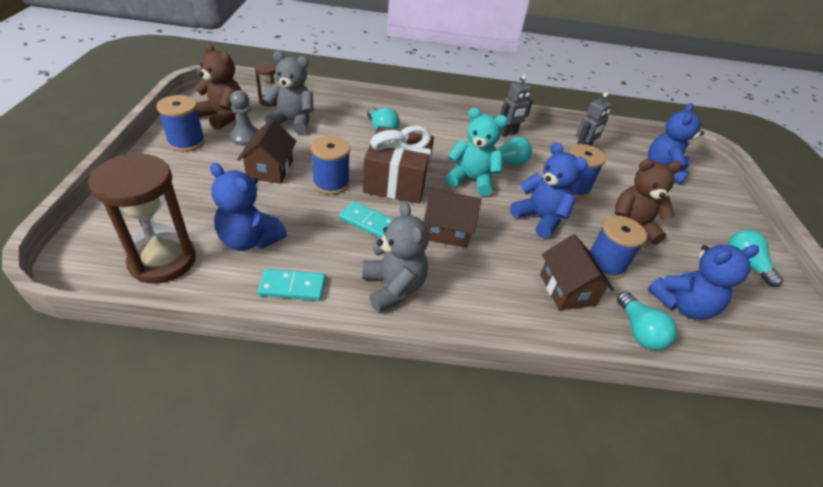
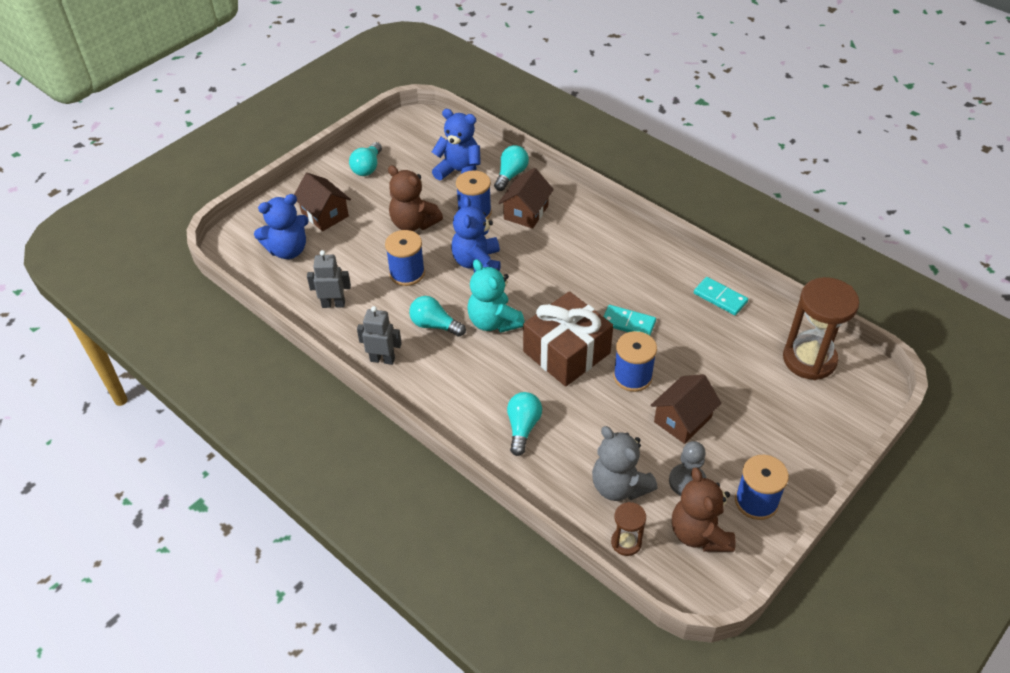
camera: 135 degrees left, 5 degrees up
blue teddy bear [210,163,287,251] -> none
turquoise domino [339,201,393,238] -> turquoise domino turned 45 degrees counterclockwise [603,305,656,335]
grey teddy bear [362,202,429,313] -> none
brown house [424,189,481,248] -> brown house moved to [294,173,351,231]

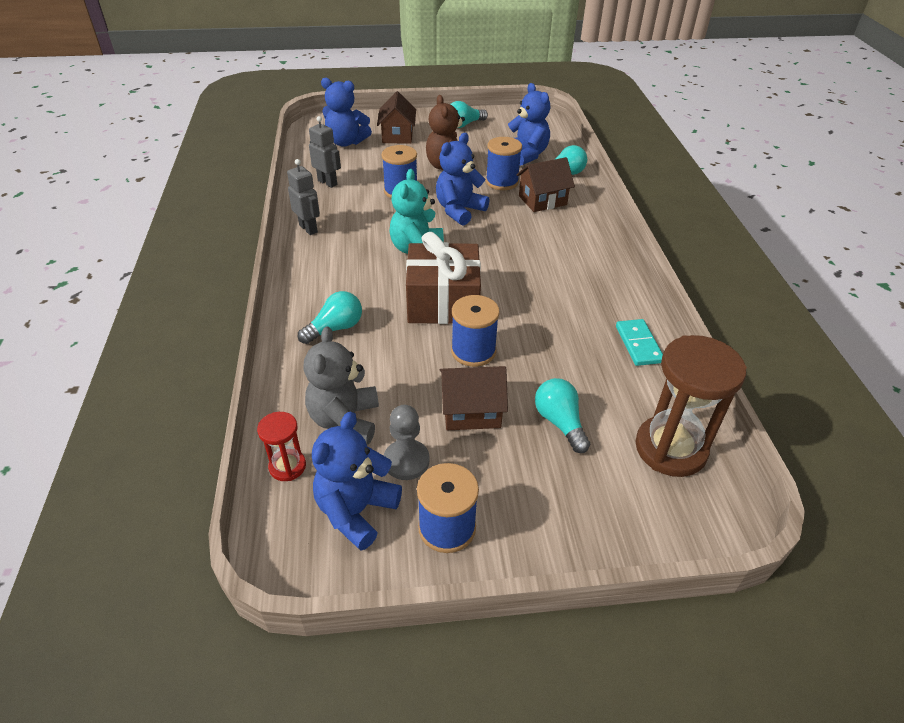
camera: 40 degrees right, 5 degrees down
turquoise light bulb [409,296,466,337] -> turquoise light bulb moved to [535,378,590,453]
turquoise domino [603,305,656,335] -> none
brown hourglass [611,502,646,556] -> red hourglass [257,412,306,481]
brown teddy bear [672,467,735,552] -> blue teddy bear [312,411,402,551]

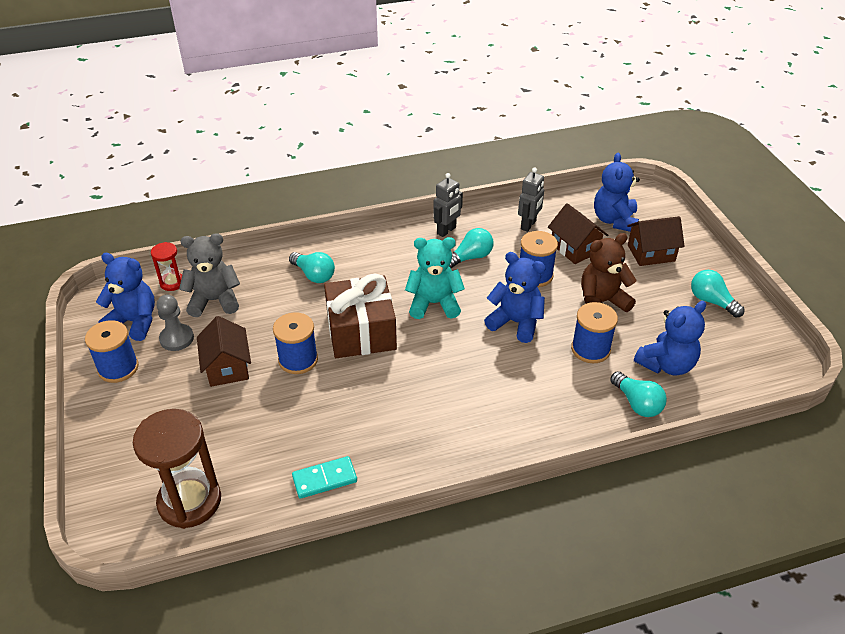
camera: 80 degrees right, 0 degrees up
brown house [516,157,575,212] -> brown house moved to [548,203,608,264]
turquoise light bulb [535,378,590,453] -> turquoise light bulb moved to [449,228,493,268]

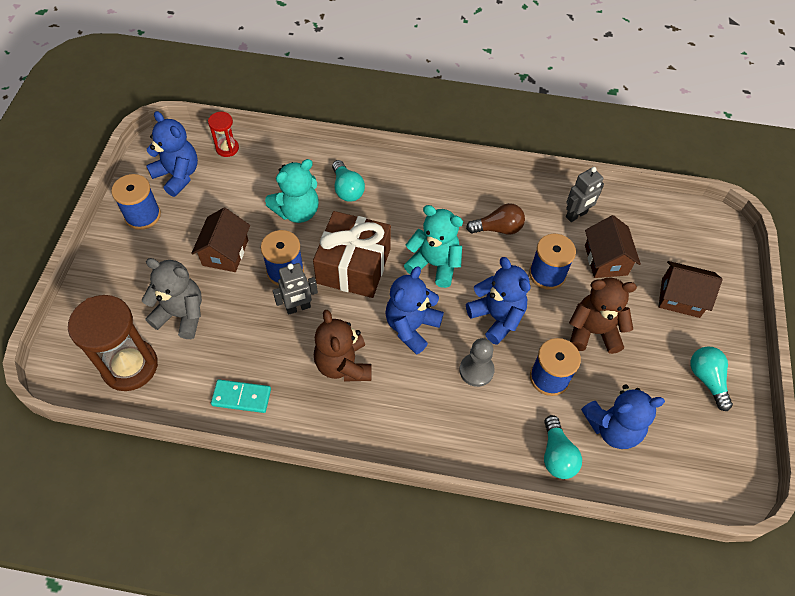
camera: 25 degrees right, 15 degrees up
grey pawn [157,295,194,351] -> grey pawn moved to [459,338,495,387]
grey teddy bear [179,233,240,317] -> grey teddy bear moved to [142,258,202,339]
grey robot [433,173,463,237] -> grey robot moved to [273,263,318,315]
turquoise light bulb [449,228,493,268] -> brown light bulb [466,203,525,235]
blue teddy bear [594,153,640,232] -> blue teddy bear moved to [385,266,444,355]
none -> turquoise teddy bear [265,159,319,223]
none -> brown teddy bear [314,310,371,382]

